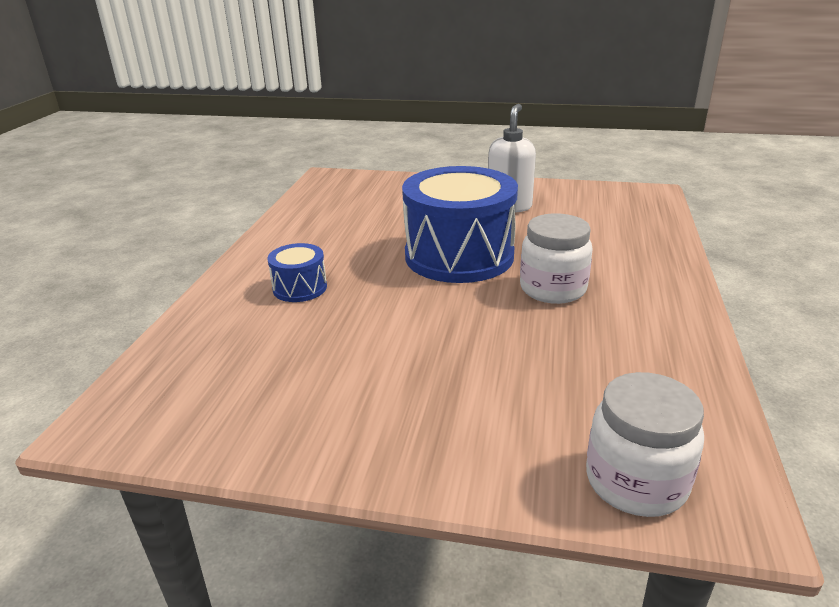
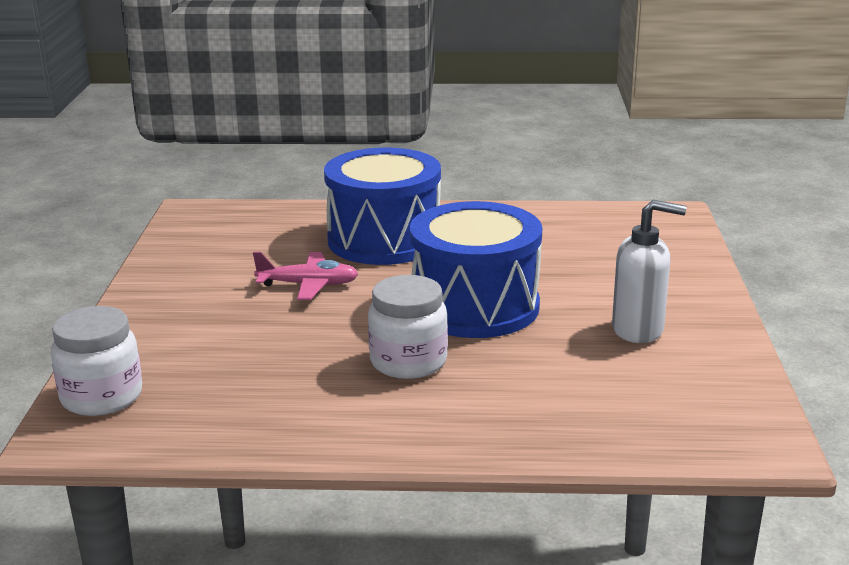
camera: 80 degrees right, 5 degrees down
blue drum [267,243,327,302] -> blue drum [324,147,441,265], size x2.18
none -> pink plane [253,252,358,300]

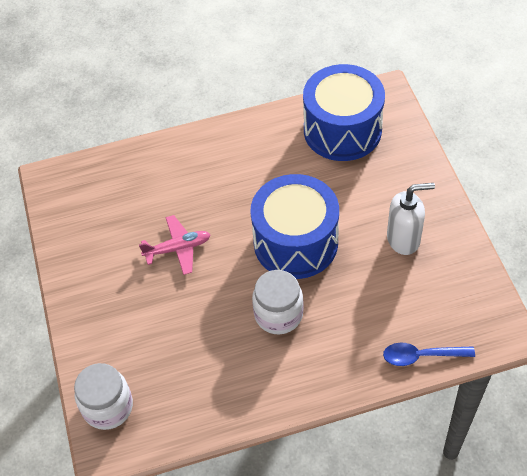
camera: 15 degrees left, 30 degrees up
blue drum [324,147,441,265] -> blue drum moved to [303,64,385,161]
none -> blue spoon [383,343,475,366]

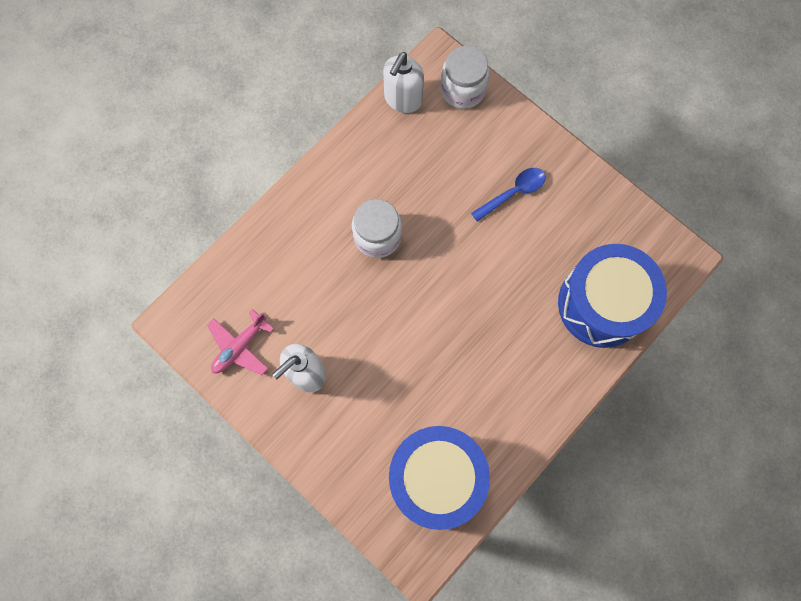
camera: 145 degrees right, 20 degrees up
pink plane [139,215,211,275] -> pink plane moved to [207,309,274,375]
blue drum [250,174,339,279] -> blue drum moved to [558,244,667,348]
blue spoon [383,343,475,366] -> blue spoon moved to [471,168,545,222]
none -> white soap dispenser [383,52,424,113]

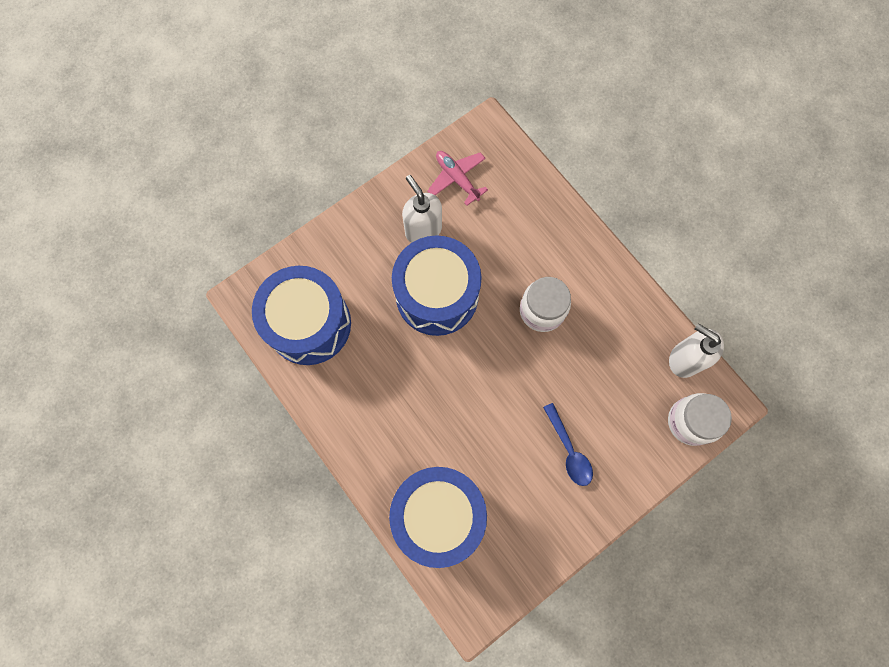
camera: 100 degrees right, 0 degrees up
none -> blue drum [392,235,482,336]

